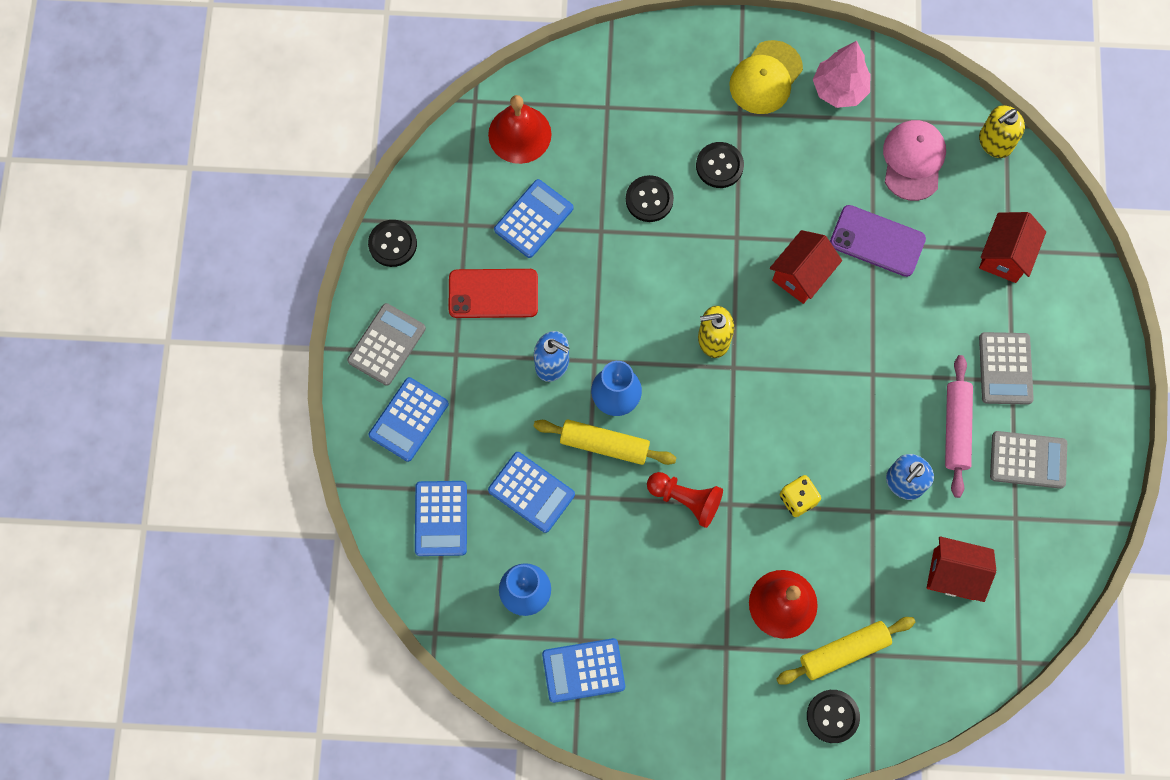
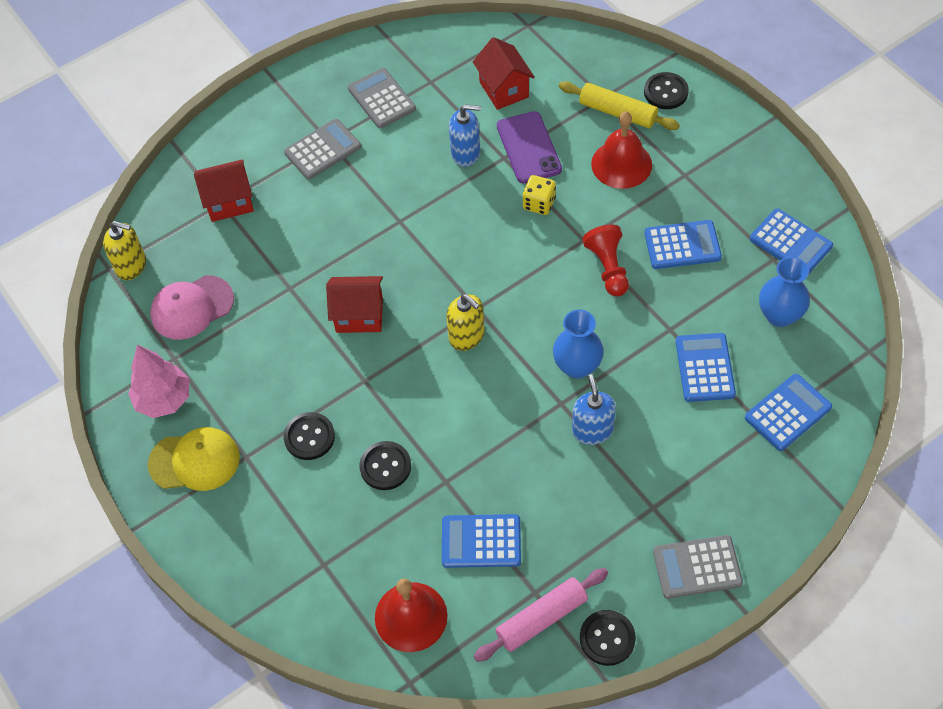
camera: 125 degrees left, 15 degrees down
blue calculator [369,377,449,462] -> blue calculator moved to [644,220,722,269]
red phone [448,269,538,318] -> none
yellow rolling pin [533,419,676,465] -> none
purple phone [830,205,926,277] -> purple phone moved to [497,111,562,183]
pink rolling pin [945,355,973,498] -> pink rolling pin moved to [474,568,608,662]

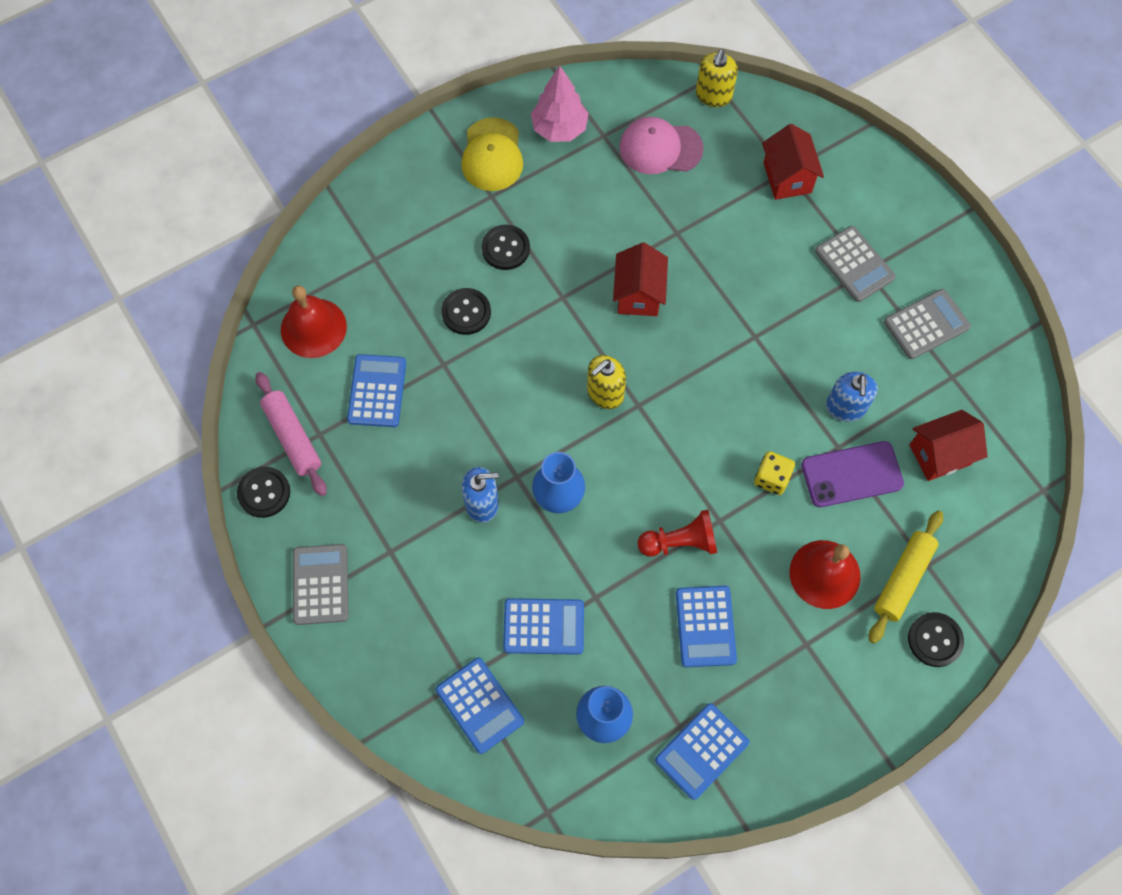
camera: 90 degrees right, 10 degrees up
pink cap [150,275,234,340] -> pink cap turned 60 degrees counterclockwise [619,117,704,174]

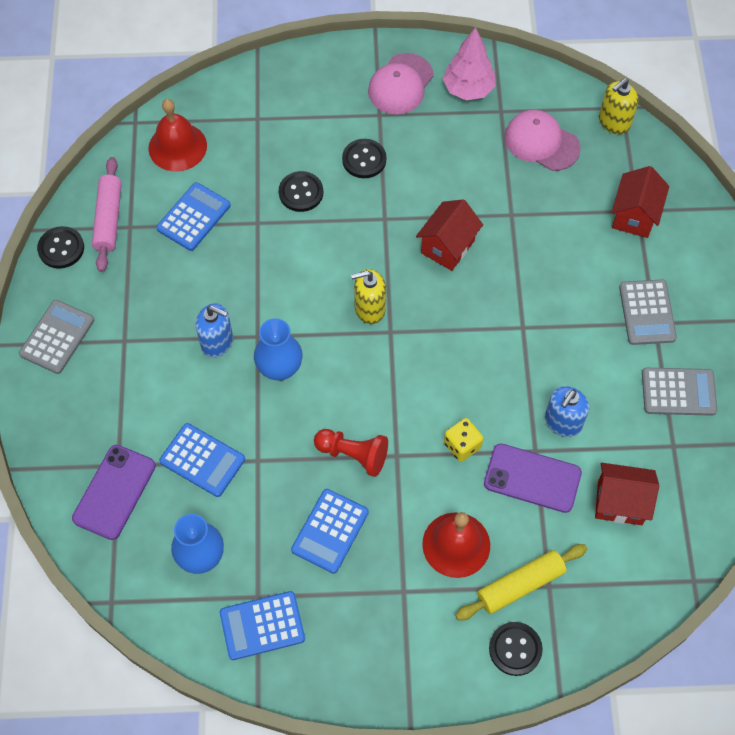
camera: 30 degrees right, 5 degrees down
blue calculator [436,658,524,754] -> purple phone [72,445,156,540]
yellow cap [461,117,523,191] -> pink cap [368,53,434,114]

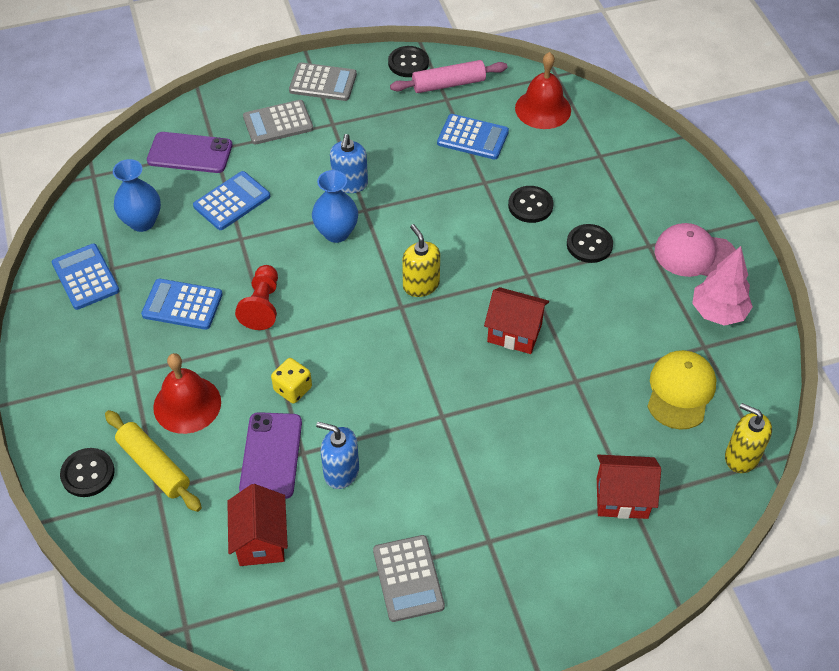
camera: 75 degrees right, 10 degrees down
blue calculator [159,423,245,497] -> blue calculator turned 150 degrees counterclockwise [193,171,270,230]
pink cap [505,110,581,171] -> yellow cap [647,350,716,430]
grey calculator [619,279,677,345] -> grey calculator moved to [243,100,313,144]

